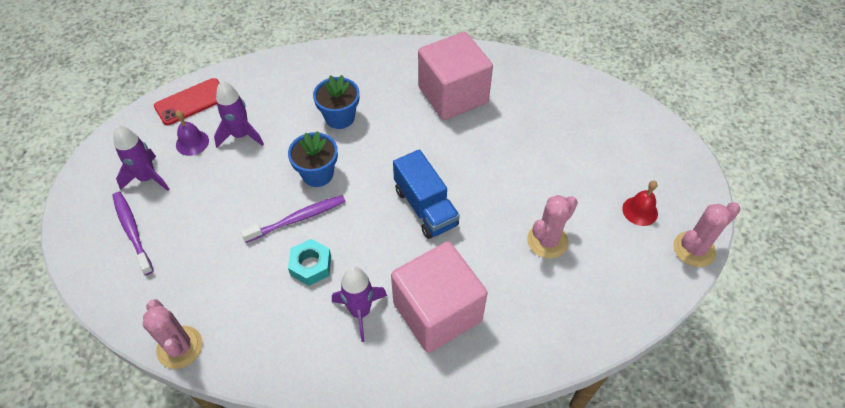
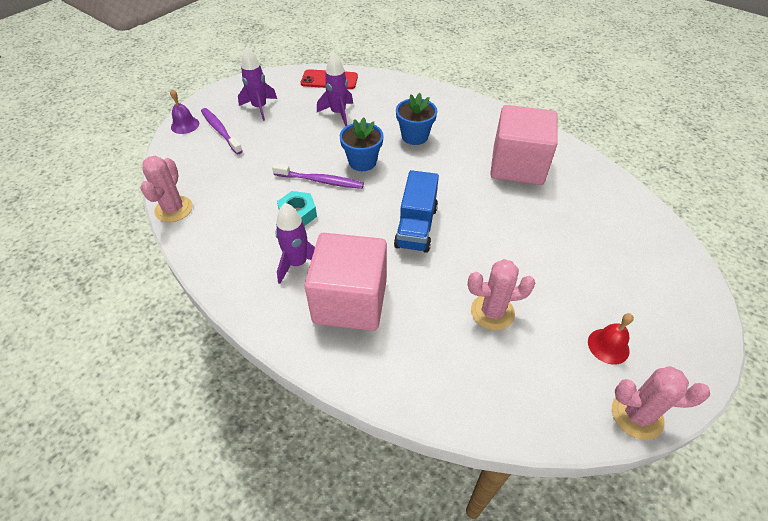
camera: 40 degrees right, 5 degrees down
purple toothbrush [112,192,154,275] -> purple toothbrush turned 45 degrees counterclockwise [201,108,243,154]
purple bell [176,111,209,156] -> purple bell moved to [170,89,199,134]

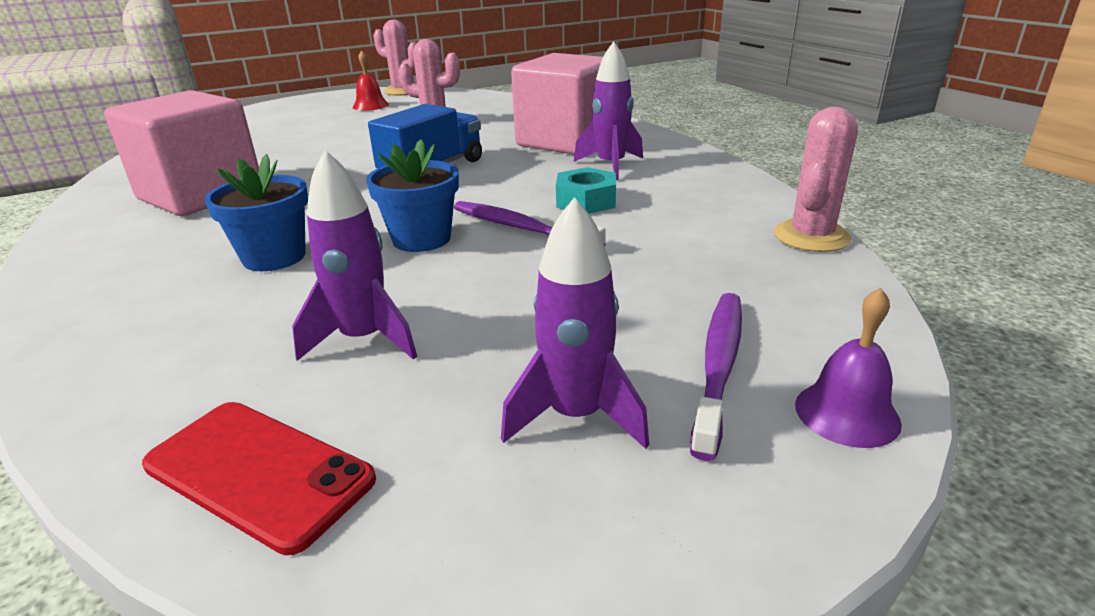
camera: 155 degrees left, 20 degrees down
purple toothbrush [201,108,243,154] -> purple toothbrush turned 150 degrees counterclockwise [690,293,742,461]

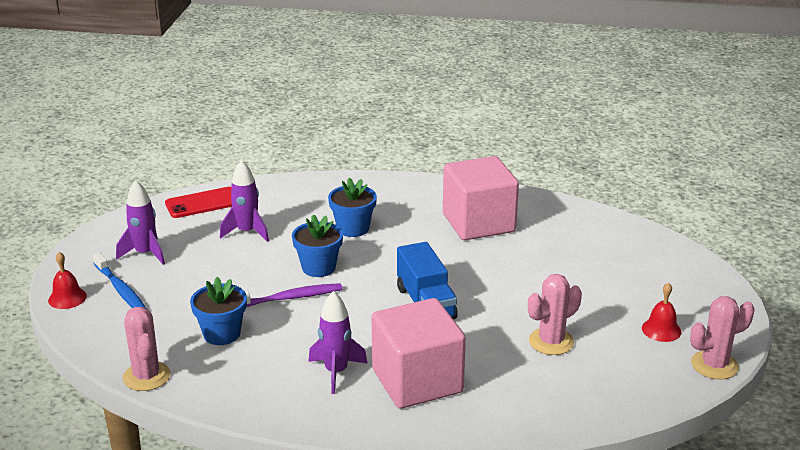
camera: 125 degrees right, 0 degrees up
turquoise nut [556,167,616,214] -> none
purple toothbrush [690,293,742,461] -> blue toothbrush [93,252,147,309]
purple bell [795,288,902,448] -> red bell [48,252,87,309]
none -> blue flower pot [190,277,247,345]

